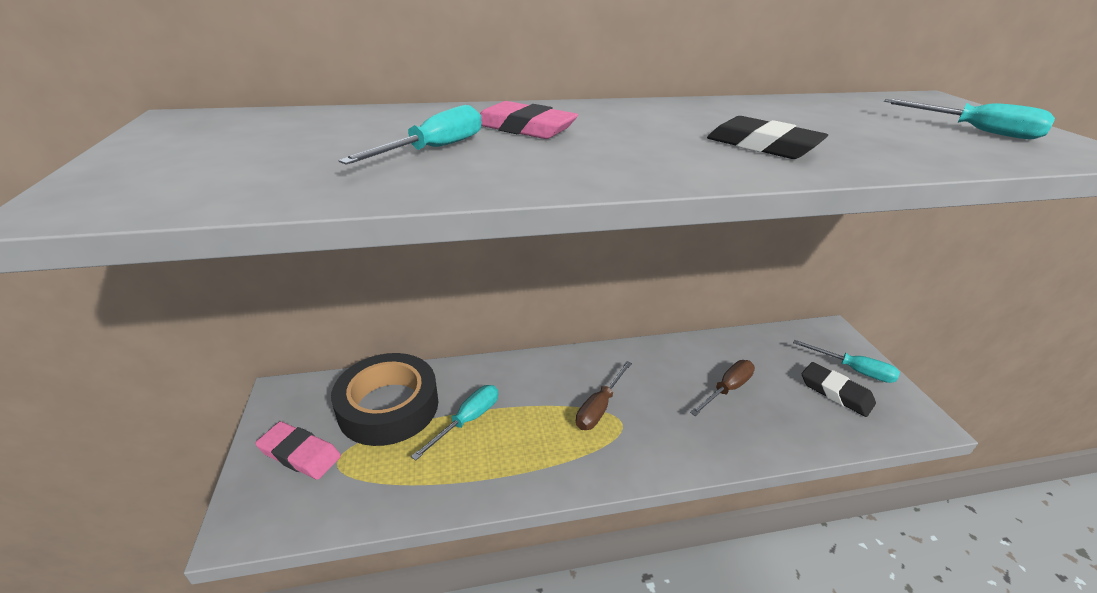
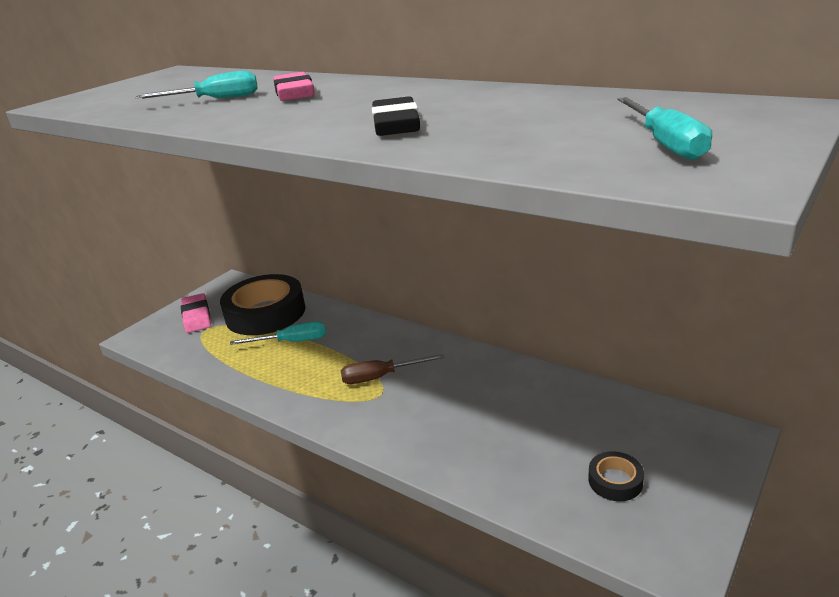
camera: 50 degrees right, 5 degrees down
brown screwdriver [690,360,755,416] -> none
turquoise screwdriver [793,340,900,383] -> none
black eraser [802,362,876,417] -> black tape [588,451,644,501]

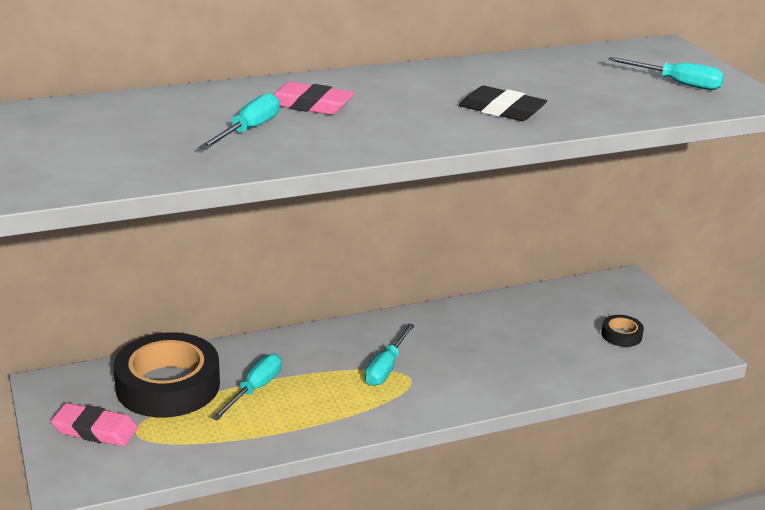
camera: 60 degrees left, 0 degrees up
brown screwdriver [340,354,445,384] -> turquoise screwdriver [365,324,415,386]

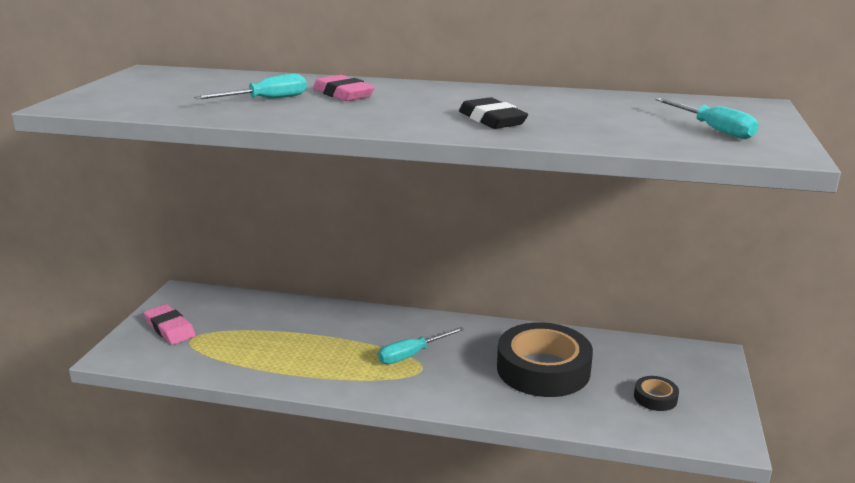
camera: 35 degrees right, 5 degrees down
black tape [113,332,220,418] -> black tape moved to [497,322,593,397]
turquoise screwdriver [211,354,282,420] -> none

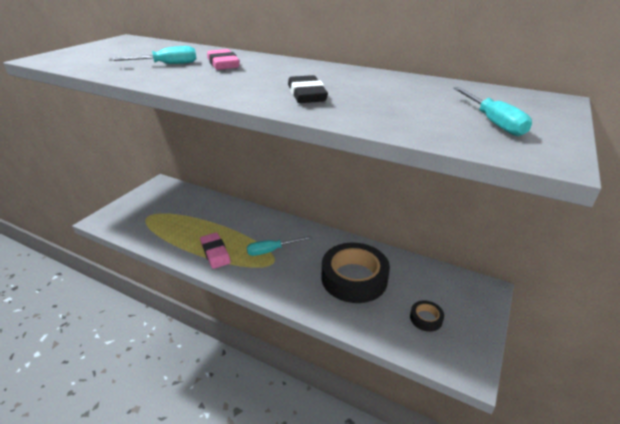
camera: 15 degrees right, 10 degrees up
pink eraser [144,304,196,345] -> pink eraser moved to [200,233,231,269]

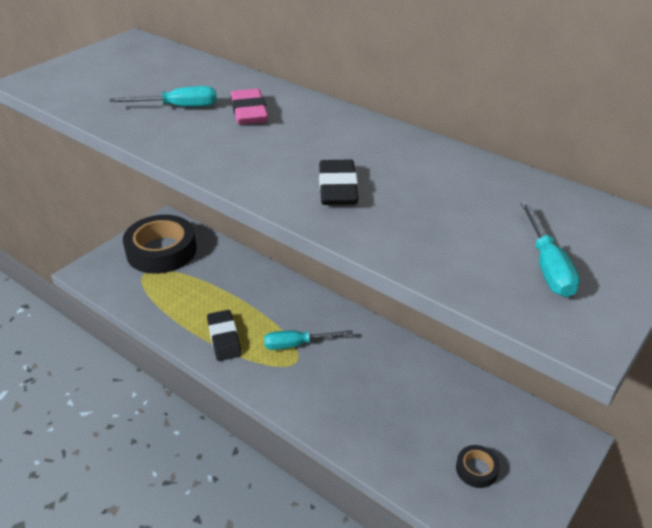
camera: 10 degrees right, 5 degrees up
pink eraser [200,233,231,269] -> black eraser [207,310,242,361]
black tape [322,243,390,303] -> black tape moved to [123,215,197,274]

